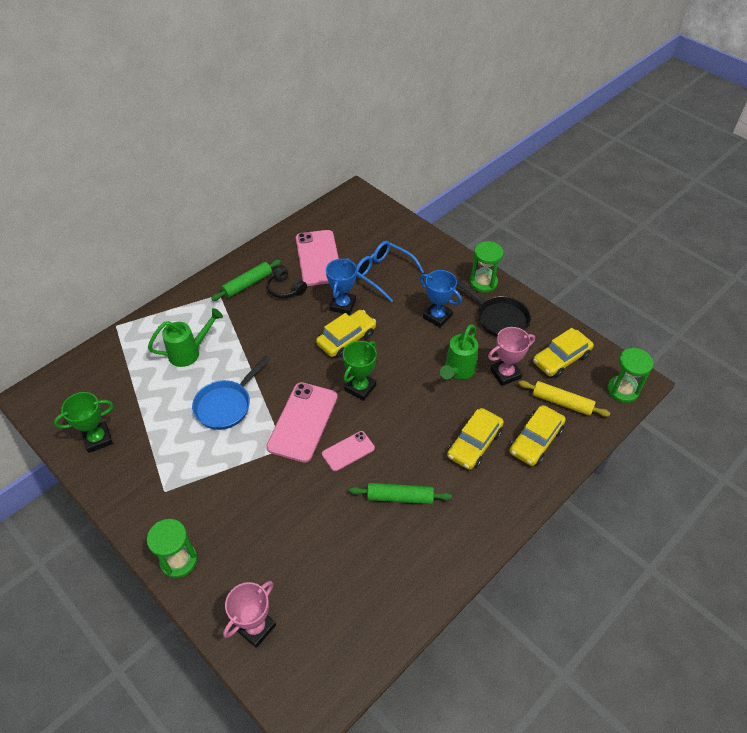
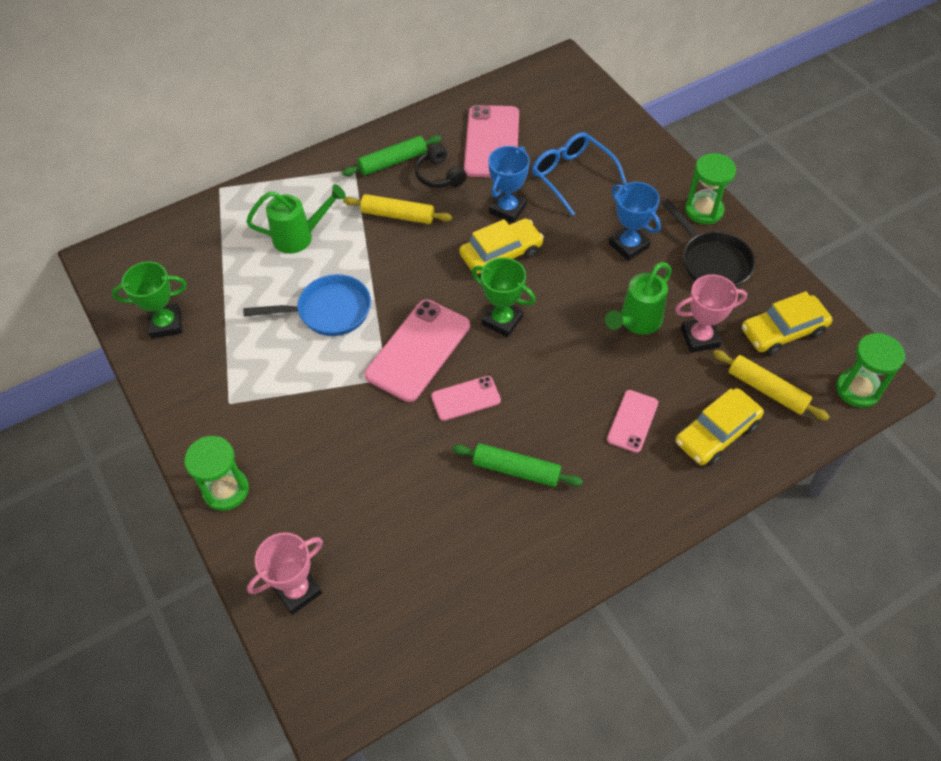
camera: 15 degrees right, 5 degrees up
blue pan [192,356,270,430] -> blue pan turned 150 degrees counterclockwise [243,274,371,336]
green trophy [343,341,377,401] -> green trophy turned 75 degrees clockwise [472,258,536,337]
yellow car [447,408,504,470] -> pink phone [607,390,658,453]
none -> yellow rolling pin [343,194,452,224]

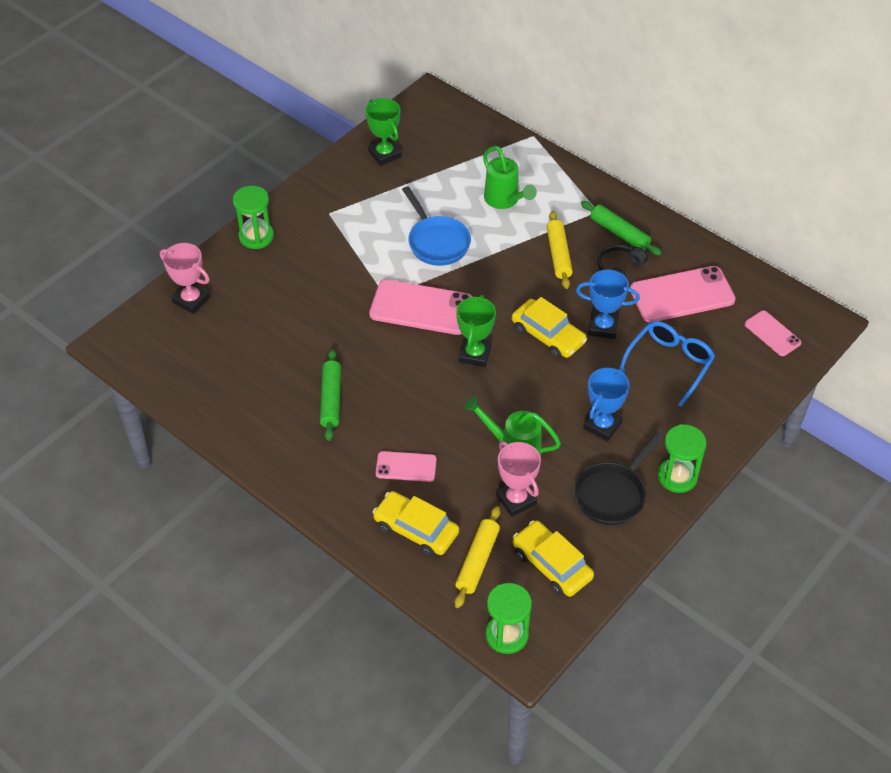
camera: 70 degrees right, 5 degrees down
pink phone [431,376,501,421] -> pink phone moved to [745,310,801,356]

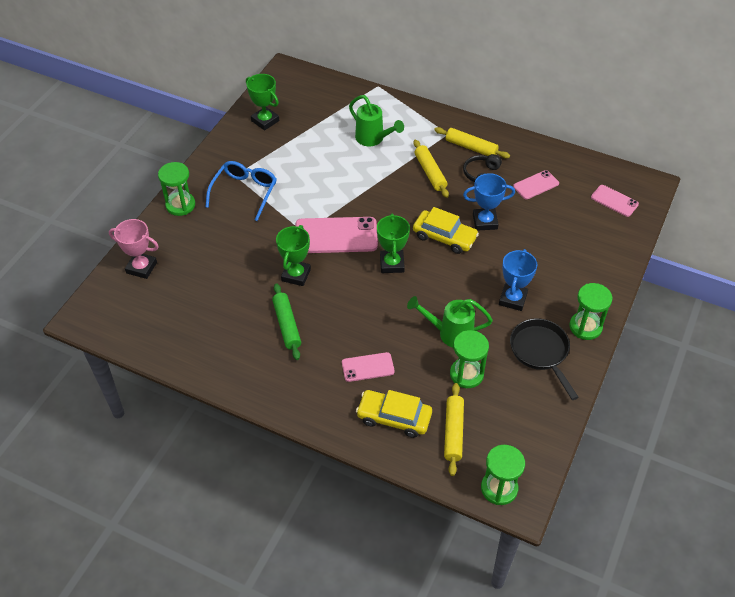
camera: 15 degrees left, 0 degrees up
blue pan [402,186,471,266] -> none
pink trophy [496,441,541,517] -> green hourglass [450,330,489,388]
yellow car [513,520,594,597] -> none
black pan [574,432,663,526] -> black pan turned 135 degrees clockwise [510,318,579,400]
green rolling pin [581,201,662,256] -> yellow rolling pin [434,127,510,159]
blue glasses [619,321,715,407] -> blue glasses moved to [205,161,277,221]
pink phone [630,266,736,322] -> pink phone [513,170,559,199], size x0.55
none -> green trophy [276,225,311,286]

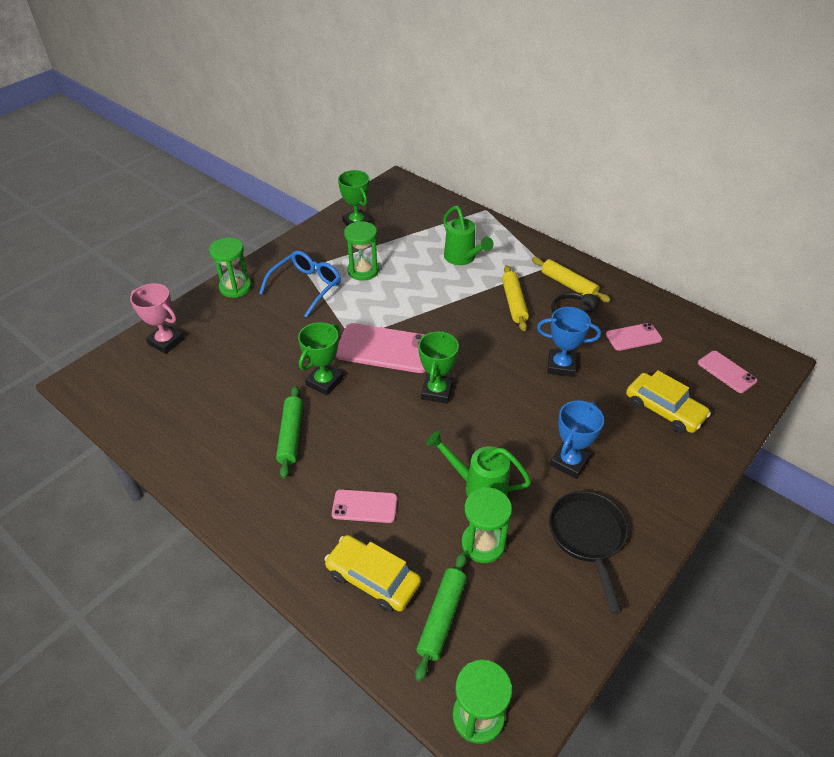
camera: 15 degrees right, 5 degrees down
yellow car [413,207,479,254] -> yellow car moved to [626,370,711,434]
yellow rolling pin [444,383,464,476] -> green rolling pin [415,552,467,681]
green hourglass [569,283,612,340] -> green hourglass moved to [344,221,379,281]

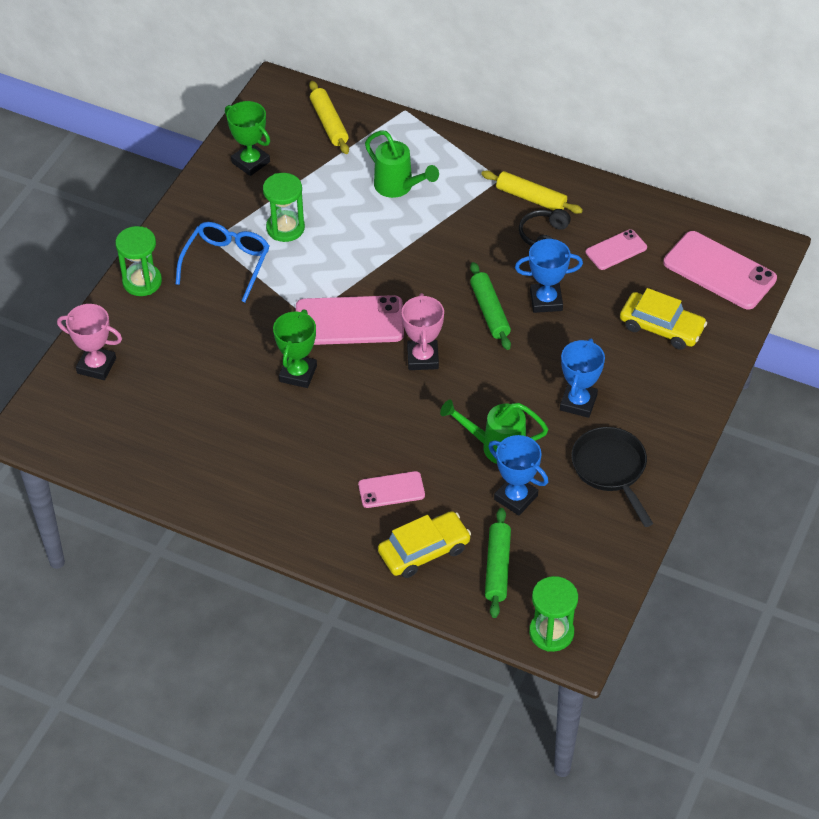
camera: 15 degrees left, 5 degrees up
green rolling pin [276,386,303,479] -> green rolling pin moved to [470,262,511,350]
yellow car [324,535,421,613] -> yellow car turned 135 degrees clockwise [378,511,471,578]
green trophy [418,330,459,404] -> pink trophy [402,293,444,370]
green hourglass [462,487,512,563] -> blue trophy [488,435,548,515]
yellow rolling pin [502,265,529,331] -> yellow rolling pin moved to [309,81,349,154]
pink phone [698,351,757,393] -> pink phone [663,231,777,310], size x1.81

